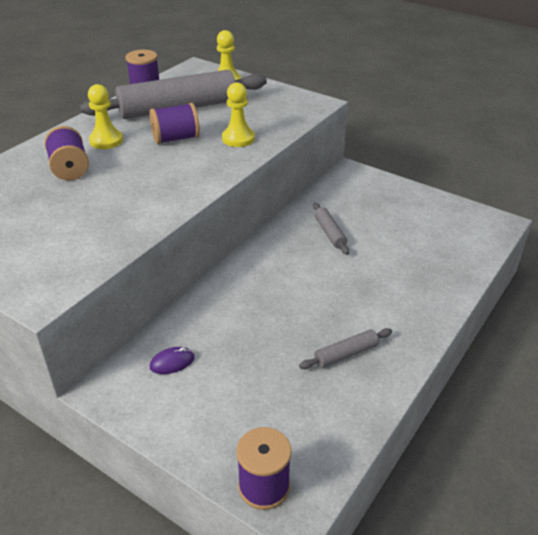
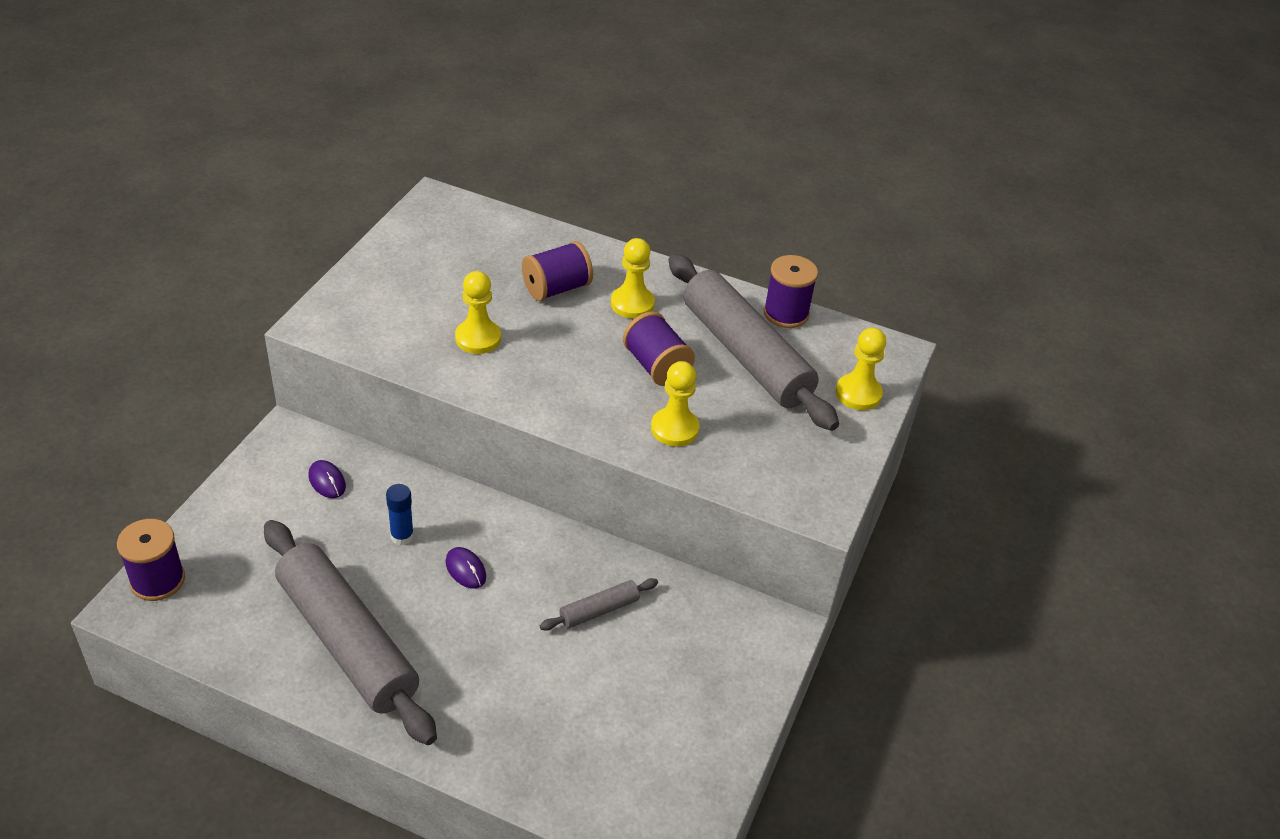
camera: 75 degrees right, 5 degrees up
grey rolling pin [299,328,392,369] -> grey rolling pin [264,520,437,745], size x2.35
none -> blue glue stick [386,484,414,546]
none -> purple mouse [446,547,486,588]
none -> yellow pawn [455,271,501,354]

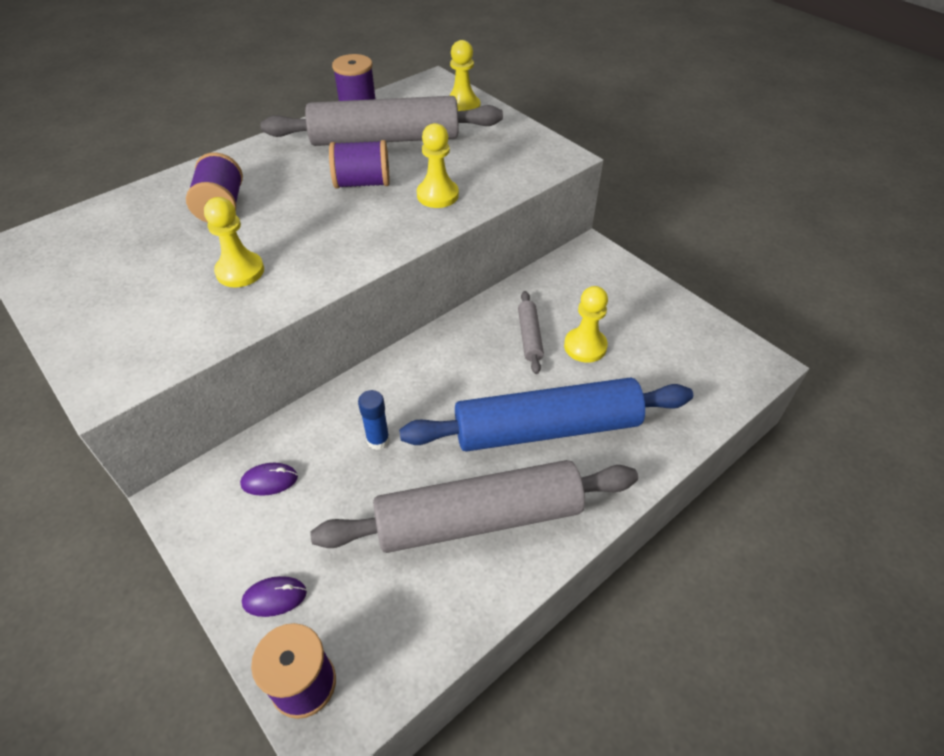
camera: 60 degrees left, 5 degrees up
purple mouse [446,547,486,588] -> purple mouse moved to [242,576,307,617]
yellow pawn [611,238,655,319] -> yellow pawn moved to [564,286,608,363]
none -> blue rolling pin [399,377,693,452]

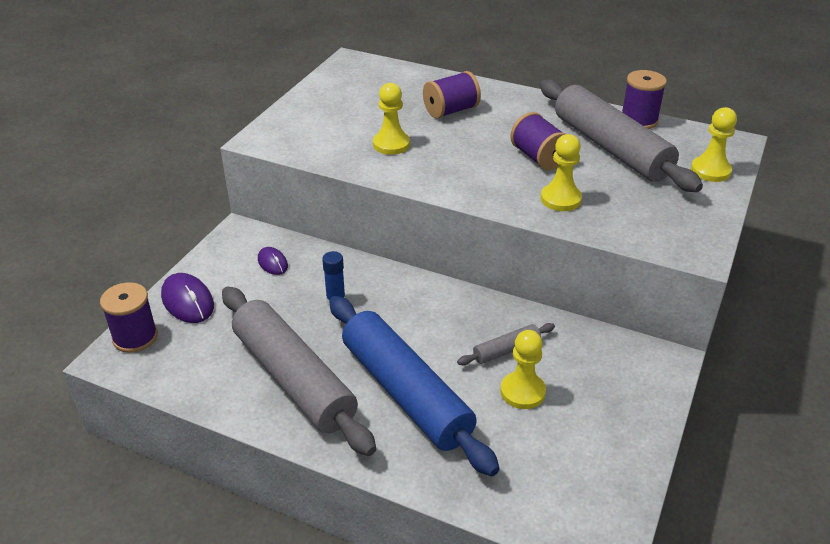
camera: 65 degrees right, 10 degrees down
purple mouse [242,576,307,617] -> purple mouse [161,273,214,323], size x1.66

